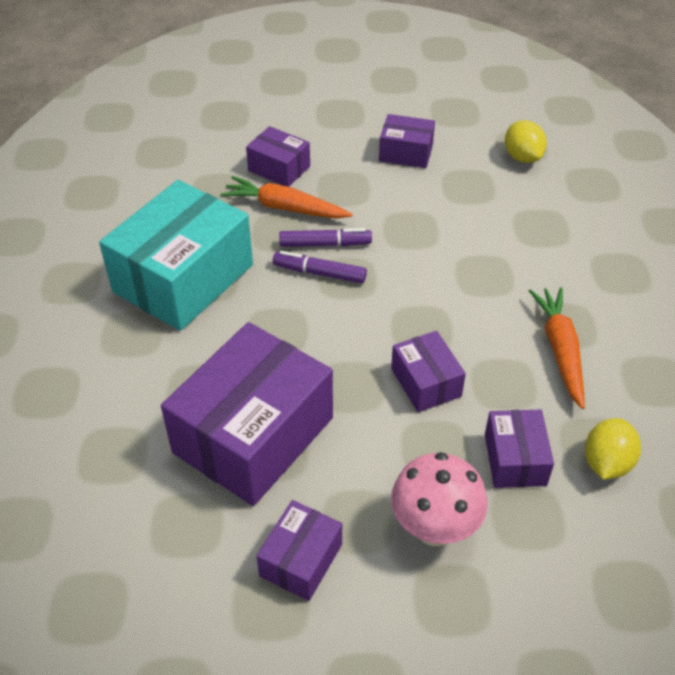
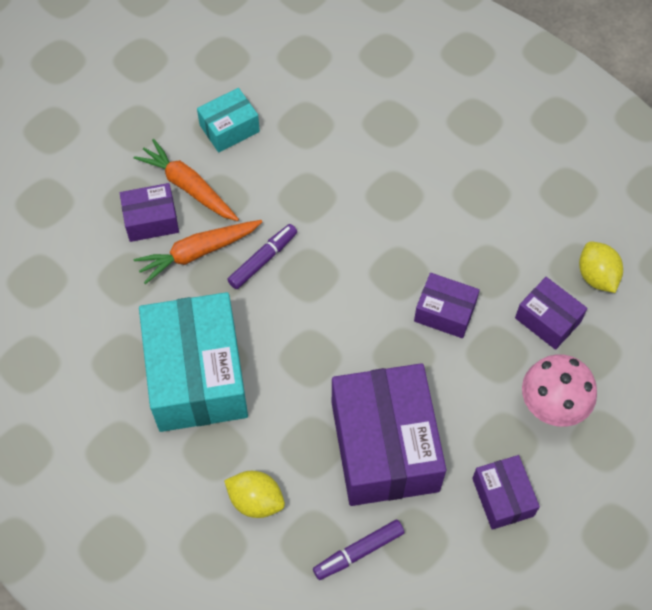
camera: 45 degrees left, 15 degrees up
purple marker [273,251,367,284] -> purple marker moved to [313,519,405,580]
purple box [379,114,435,168] -> turquoise box [197,88,260,152]
yellow lemon [505,120,547,163] -> yellow lemon moved to [224,471,285,518]
orange carrot [529,287,585,409] -> orange carrot moved to [133,139,239,221]

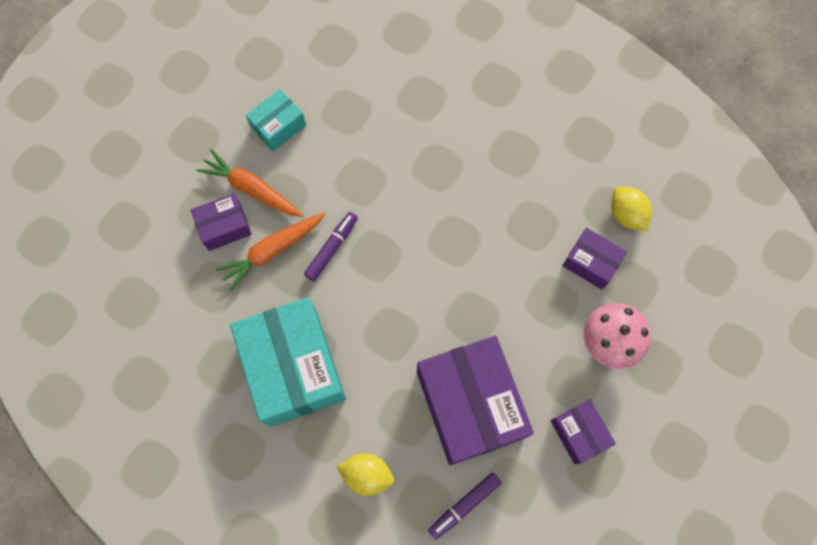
camera: 10 degrees left, 10 degrees up
purple box [414,273,480,338] -> none

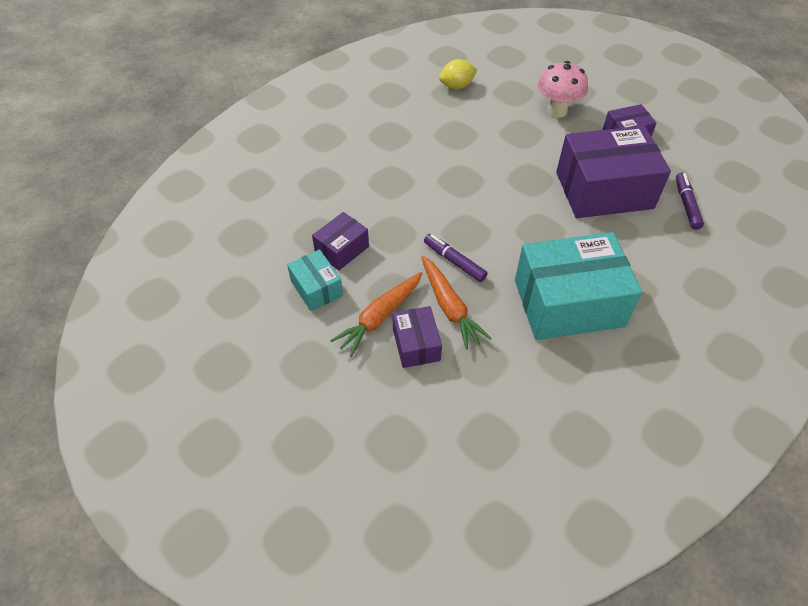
camera: 80 degrees left, 20 degrees down
yellow lemon [337,453,394,496] -> none
purple marker [428,472,501,540] -> purple marker turned 150 degrees counterclockwise [676,172,704,230]
purple box [562,228,627,289] -> purple box moved to [312,212,369,270]

